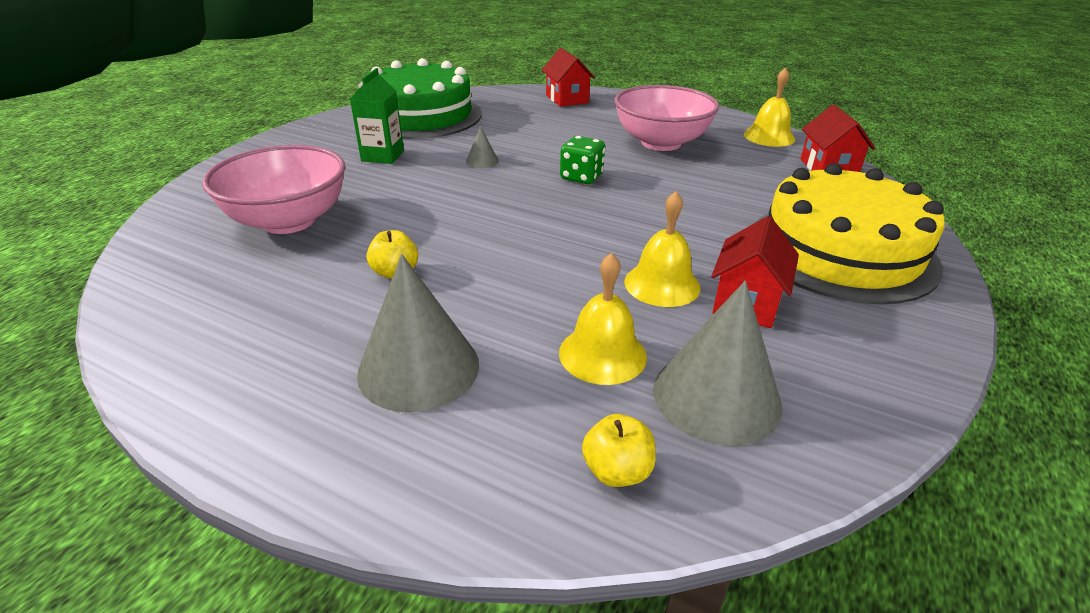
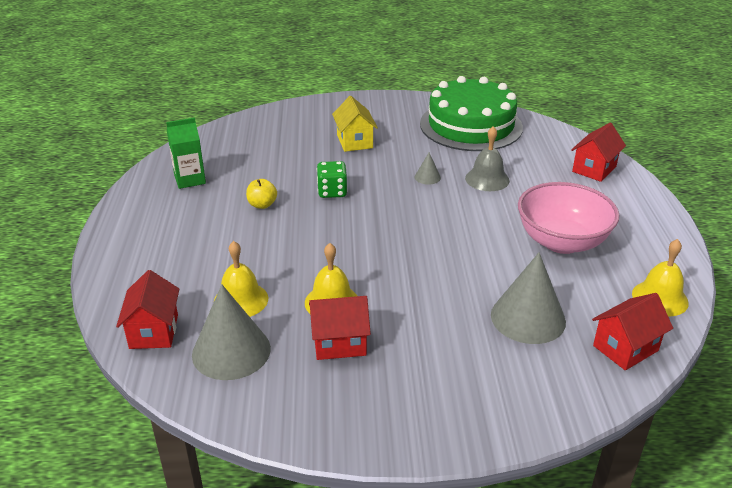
camera: 60 degrees right, 0 degrees up
pink bowl [202,145,345,234] -> none
green carton [350,68,404,164] -> green carton moved to [166,118,206,189]
grey cone [357,254,479,413] -> grey cone moved to [491,252,566,344]
green dice [560,136,605,184] -> green dice moved to [317,161,348,198]
yellow apple [582,414,656,487] -> red house [116,270,179,349]
yellow cake [755,163,945,305] -> none
none -> yellow house [332,96,378,152]
none -> grey bell [465,126,510,191]

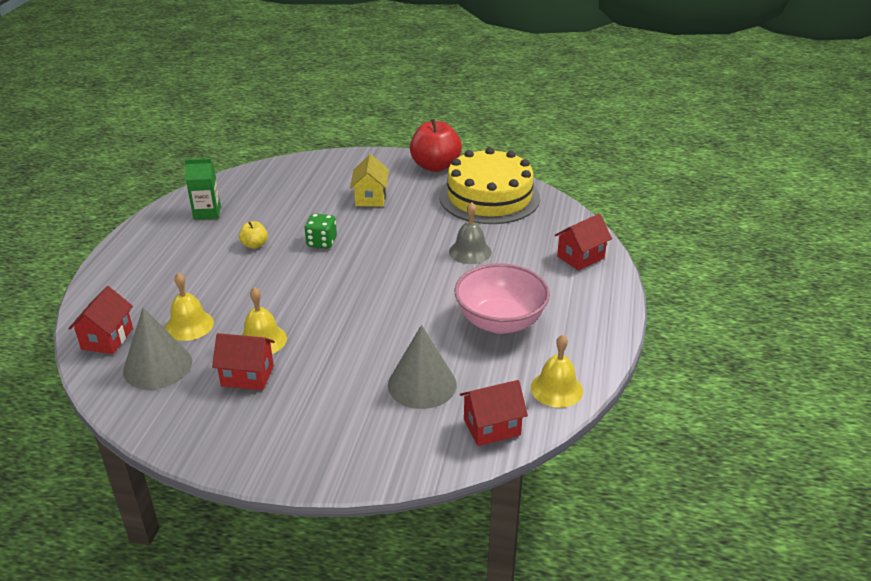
camera: 15 degrees right, 0 degrees up
grey cone [415,153,441,185] -> none
green cake [420,76,523,151] -> yellow cake [439,147,540,224]
none -> red apple [410,119,462,172]

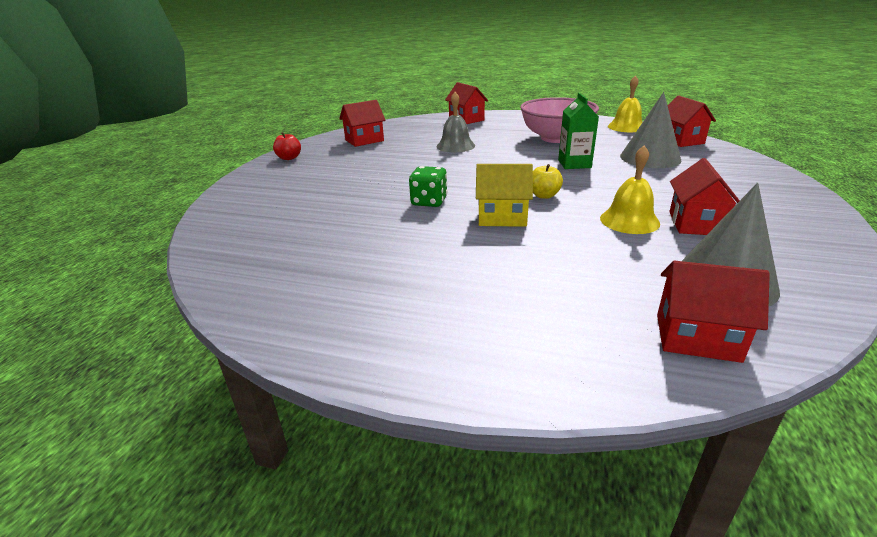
camera: 85 degrees left, 5 degrees down
yellow bell [165,273,214,341] -> none
green carton [185,158,221,220] -> green carton moved to [558,93,599,169]
yellow apple [239,221,268,249] -> yellow apple moved to [533,164,563,199]
yellow house [350,154,389,207] -> yellow house moved to [476,164,533,227]
red apple [410,119,462,172] -> red apple [273,132,301,160], size x0.48
yellow cake [439,147,540,224] -> red house [339,100,386,147]

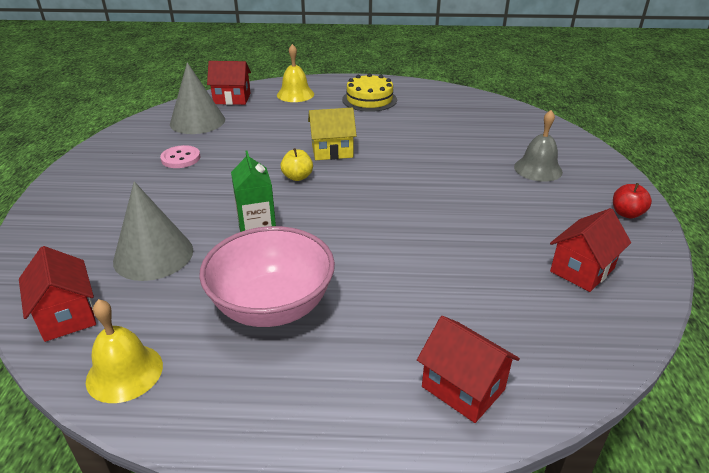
camera: 165 degrees right, 5 degrees up
green dice [409,166,448,207] -> none
grey bell [437,92,475,152] -> grey bell moved to [514,110,563,182]
yellow bell [600,145,660,234] -> yellow bell moved to [277,44,314,102]
red house [669,158,740,235] -> pink button [160,145,200,168]
none -> yellow cake [342,73,397,112]

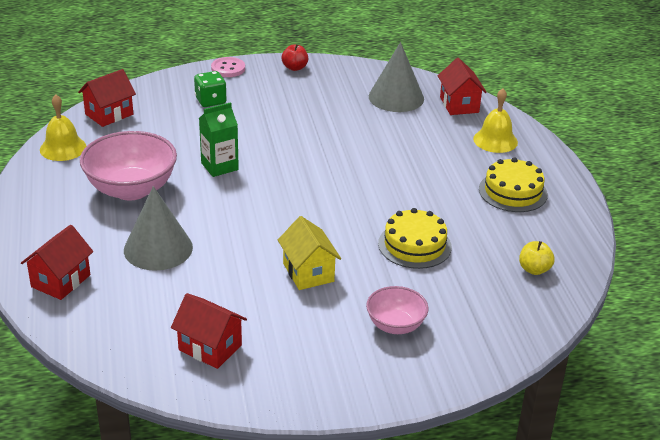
camera: 75 degrees right, 0 degrees up
grey cone [113,181,193,281] -> grey cone moved to [124,186,193,271]
pink button [160,145,200,168] -> pink button moved to [211,57,245,77]
yellow apple [280,148,313,181] -> yellow apple moved to [519,241,555,275]
yellow house [308,107,357,160] -> yellow house moved to [278,216,341,290]
grey bell [514,110,563,182] -> pink bowl [366,286,429,334]
red apple [613,183,652,219] -> red apple moved to [282,44,308,71]
none -> green dice [194,71,227,107]
none -> yellow cake [378,208,452,269]

